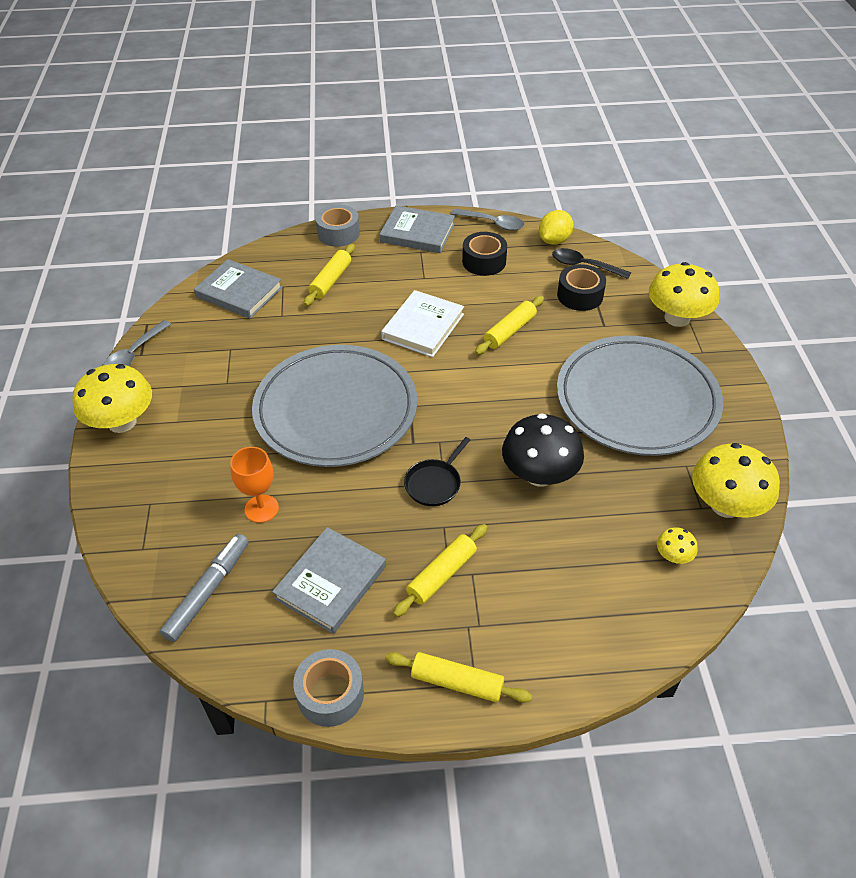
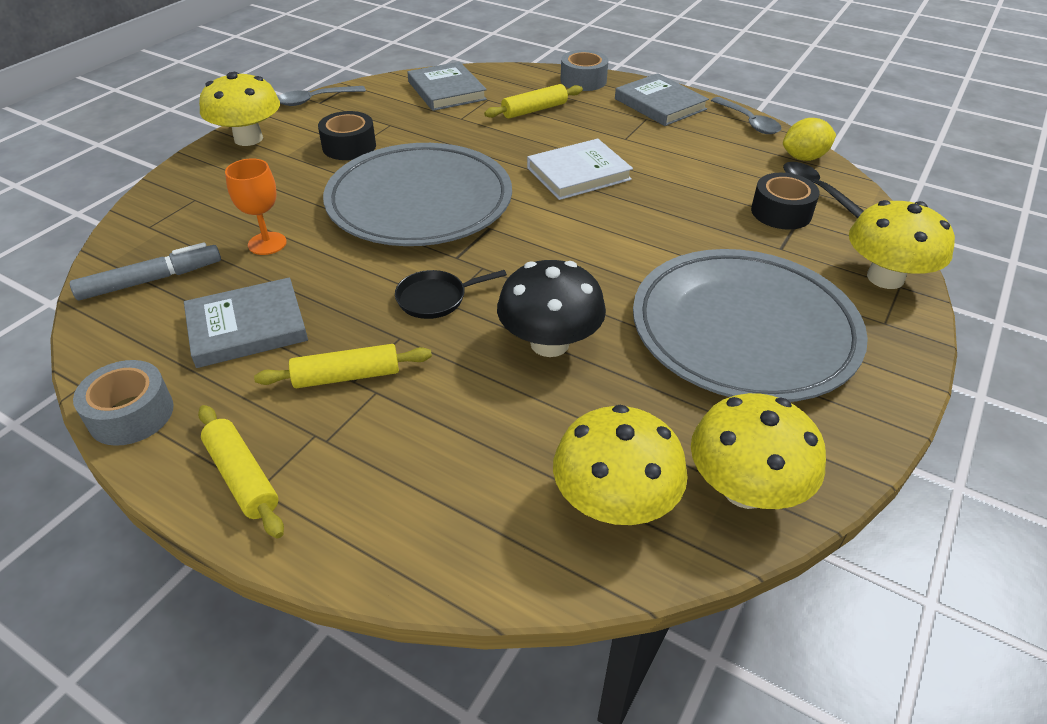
camera: 35 degrees right, 5 degrees down
black tape [462,232,507,276] -> black tape moved to [318,111,376,160]
yellow rolling pin [475,296,544,355] -> none
yellow mushroom [657,527,698,564] -> yellow mushroom [553,405,688,525], size x2.17

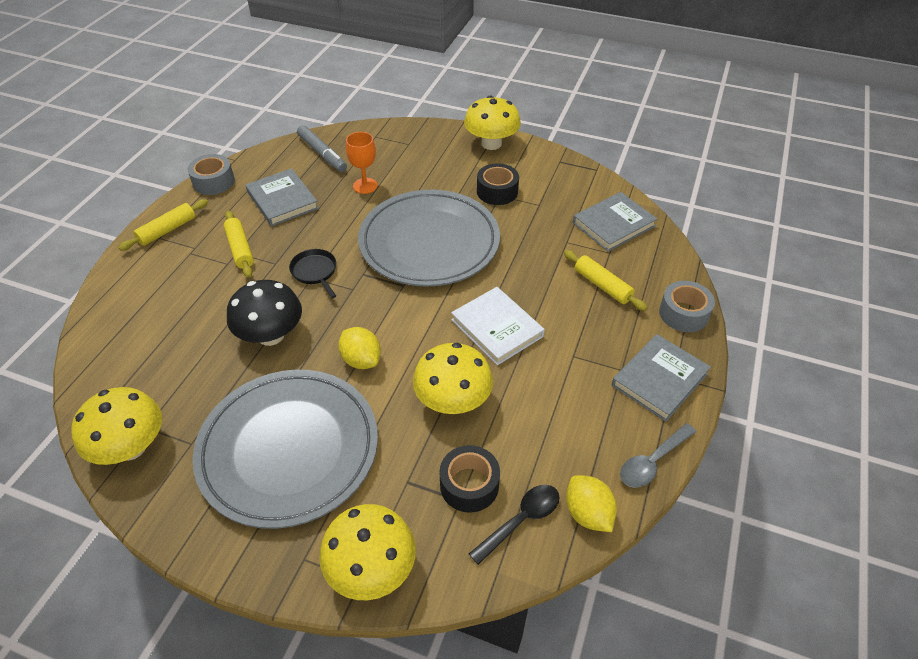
camera: 80 degrees right, 5 degrees up
grey spoon [278,86,366,106] -> none
yellow mushroom [553,405,688,525] -> yellow mushroom moved to [413,343,493,414]
none -> yellow lemon [338,327,381,369]

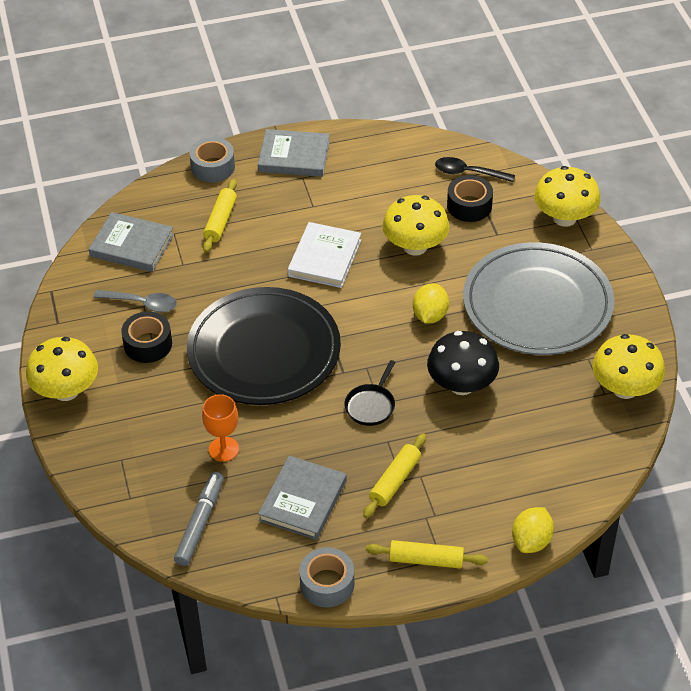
camera: 125 degrees left, 0 degrees up
grey plate [358,190,500,287] -> black plate [187,287,341,405]
yellow lemon [566,475,617,532] -> yellow lemon moved to [512,507,554,553]
grey spoon [620,423,696,488] -> grey spoon moved to [93,290,177,312]

